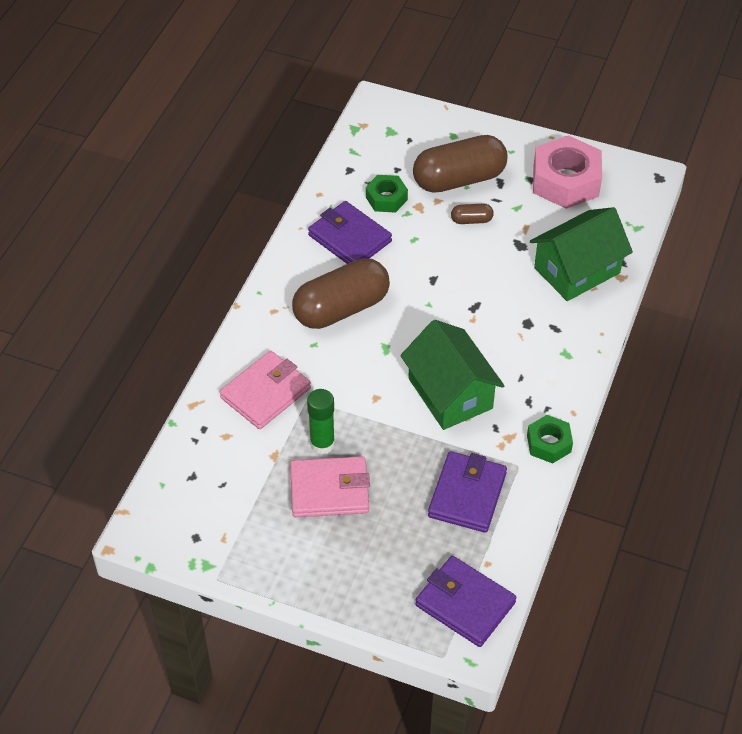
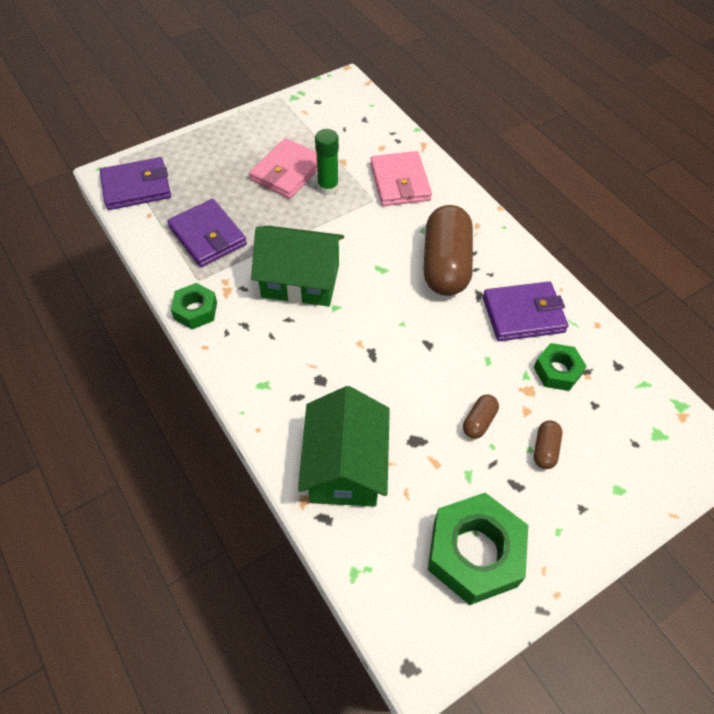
camera: 125 degrees right, 5 degrees up
brown capsule [413,135,508,193] -> brown capsule [534,420,562,469], size x0.43
pink nut [533,135,602,209] -> green nut [428,493,528,605]

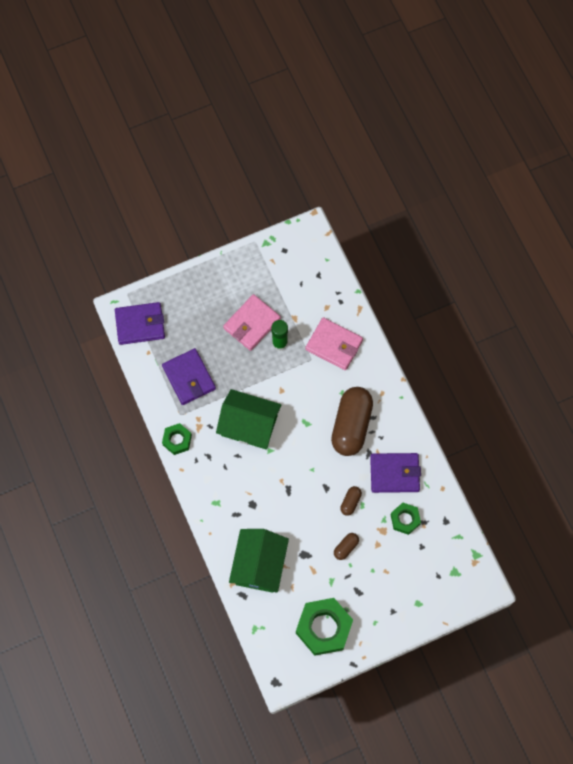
camera: 10 degrees right, 15 degrees up
pink wallet [370,151,432,206] -> pink wallet turned 60 degrees counterclockwise [305,317,363,370]
brown capsule [534,420,562,469] -> brown capsule moved to [340,486,362,516]

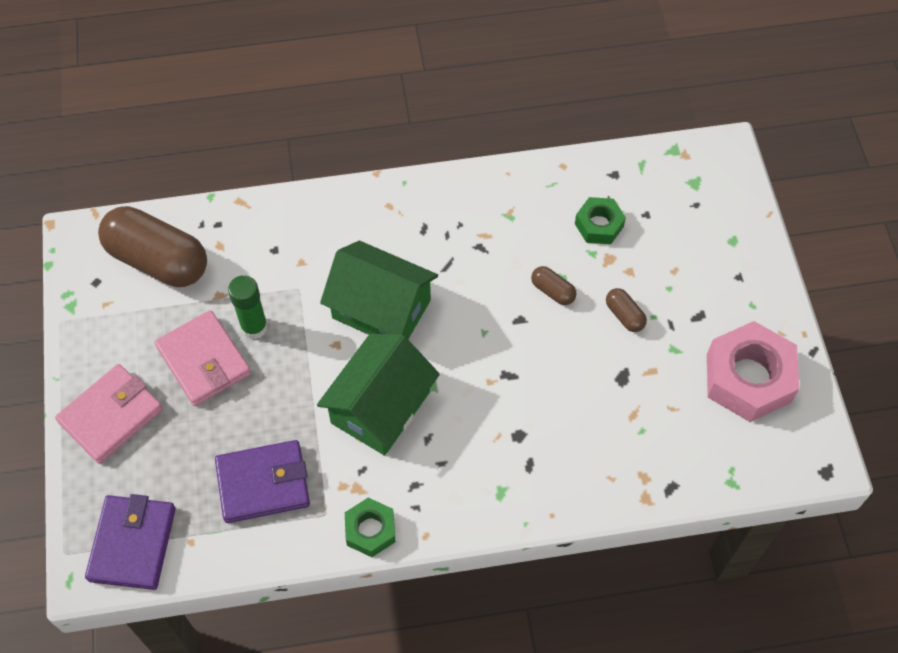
camera: 75 degrees left, 10 degrees down
green house [229,529,289,593] -> green house moved to [320,241,438,339]
green nut [296,598,353,656] -> pink nut [707,321,800,422]
pink wallet [305,317,363,370] -> pink wallet moved to [55,364,163,464]
brown capsule [331,387,373,456] -> brown capsule moved to [98,206,207,287]
purple wallet [370,453,421,493] -> none

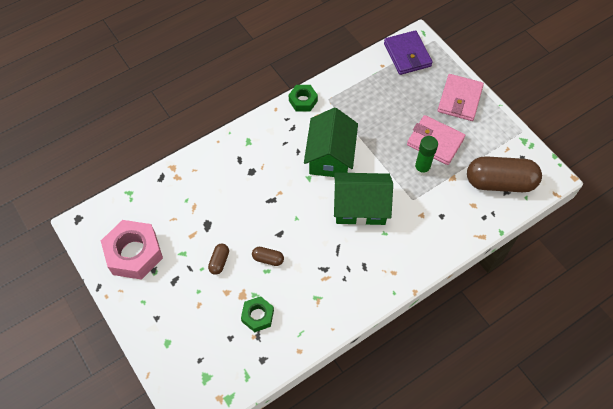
camera: 155 degrees right, 0 degrees up
purple wallet [215,440,310,523] -> none
brown capsule [606,288,647,332] -> brown capsule turned 75 degrees clockwise [208,244,229,275]

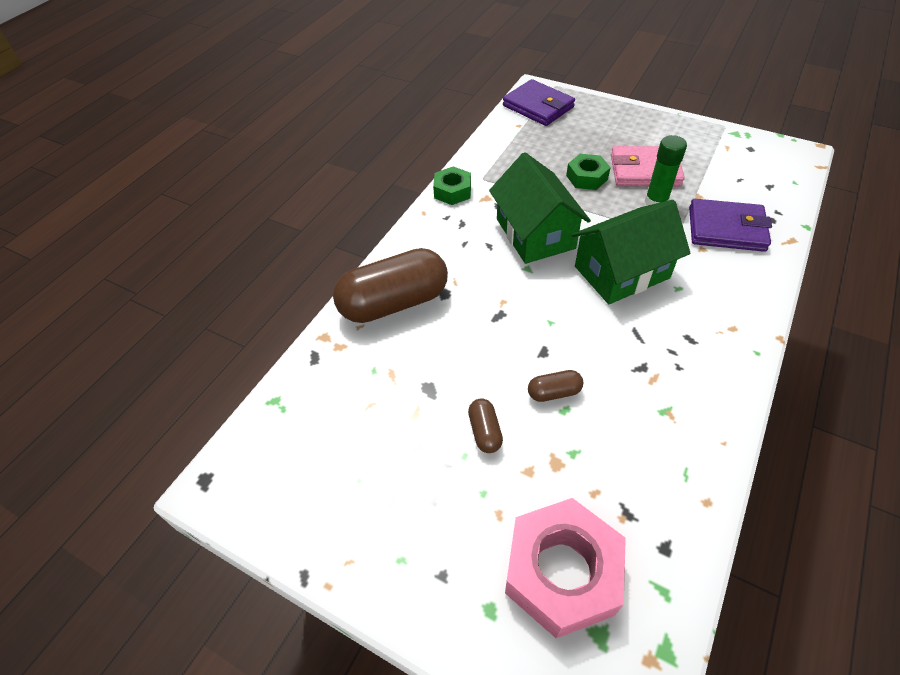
camera: 25 degrees left, 10 degrees down
pink nut [101,220,163,280] -> pink nut moved to [505,498,626,638]
green nut [241,296,274,332] -> green nut moved to [566,154,611,190]
pink wallet [438,74,484,121] -> none
brown capsule [467,156,542,192] -> brown capsule moved to [333,248,448,323]
none -> purple wallet [689,199,772,252]

